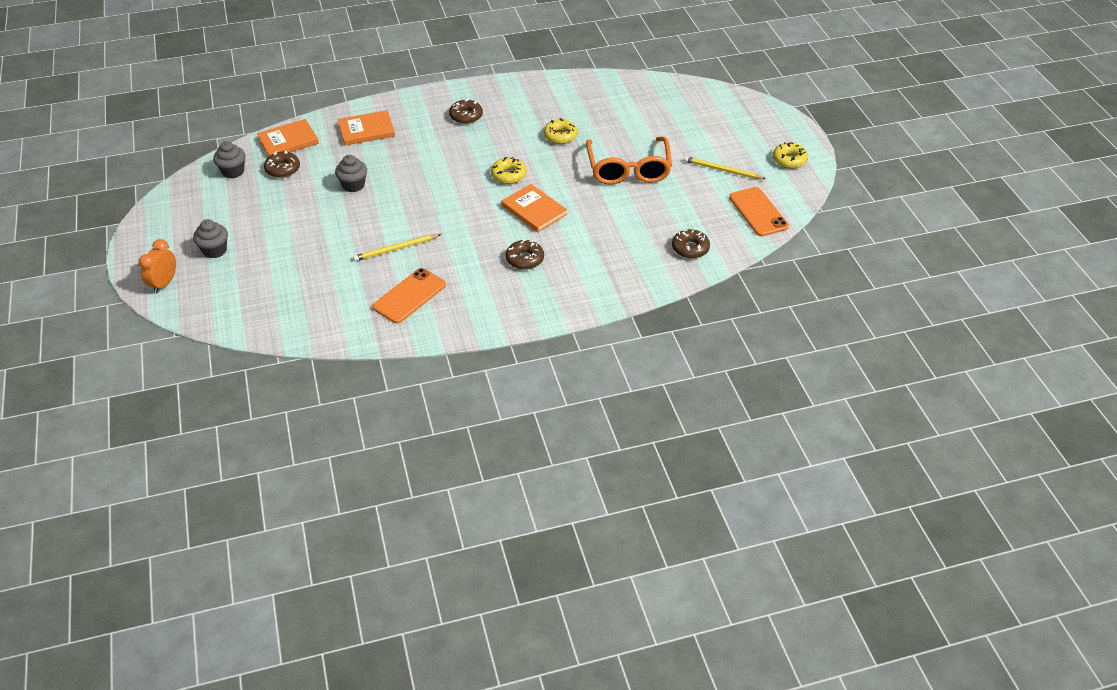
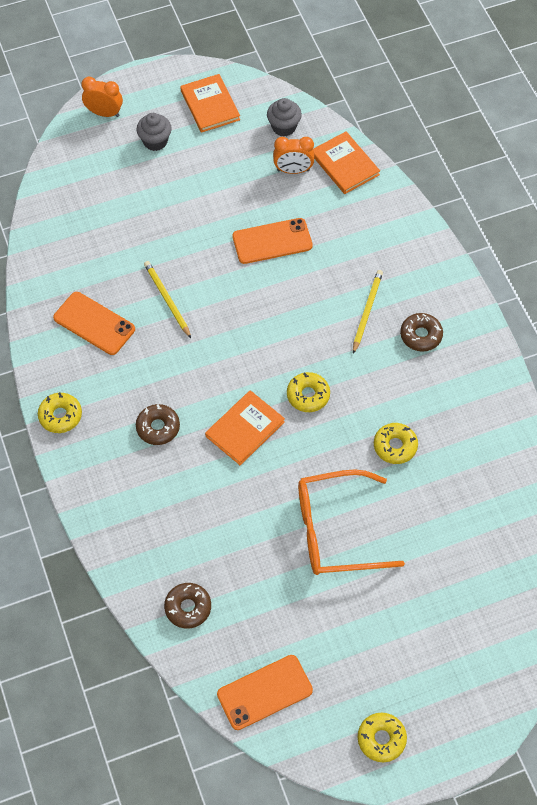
camera: 85 degrees right, 15 degrees up
brown donut [264,151,300,178] -> orange clock [273,137,314,174]
grey cupcake [335,155,367,192] -> orange phone [232,218,313,264]
orange book [338,110,395,145] -> orange book moved to [180,74,240,133]
yellow pencil [684,156,766,179] -> yellow pencil moved to [353,270,383,354]
none -> yellow donut [38,393,82,433]

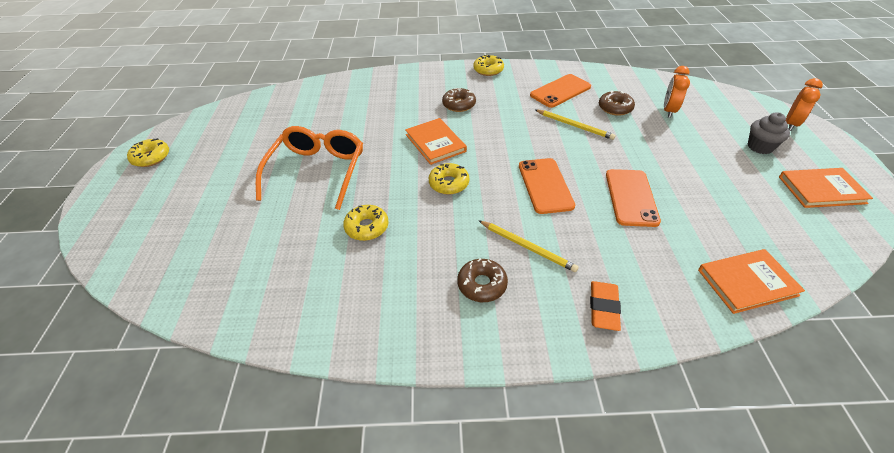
camera: 110 degrees right, 15 degrees down
yellow pencil [144,261,191,338] -> yellow pencil turned 45 degrees clockwise [535,110,616,140]
brown donut [164,583,211,629] -> brown donut moved to [599,90,635,116]
orange phone [217,655,313,730] -> orange phone moved to [519,158,575,214]
grey cupcake [267,98,302,136] -> none
orange clock [273,137,314,174] -> orange clock moved to [664,66,690,118]
none -> orange eraser [590,281,621,331]

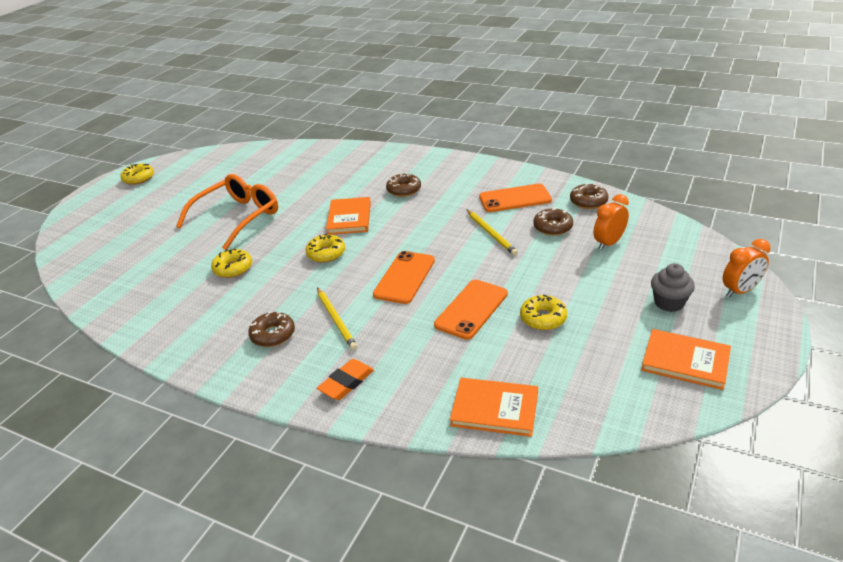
camera: 30 degrees right, 10 degrees down
yellow donut [473,55,504,76] -> yellow donut moved to [520,295,567,330]
none -> brown donut [570,183,609,209]

